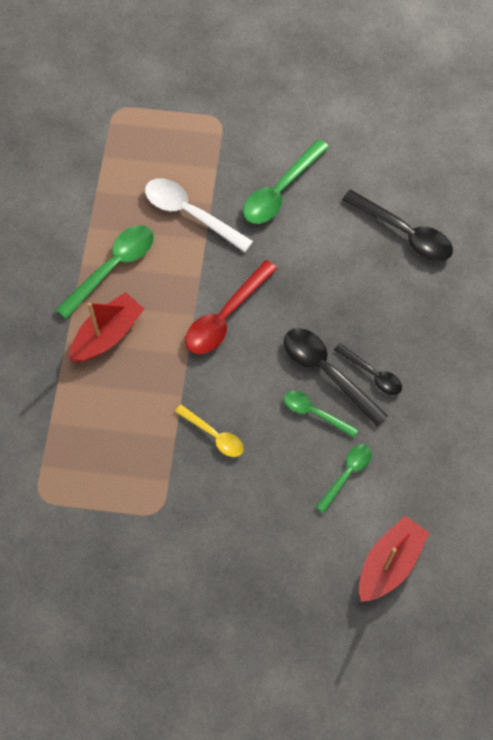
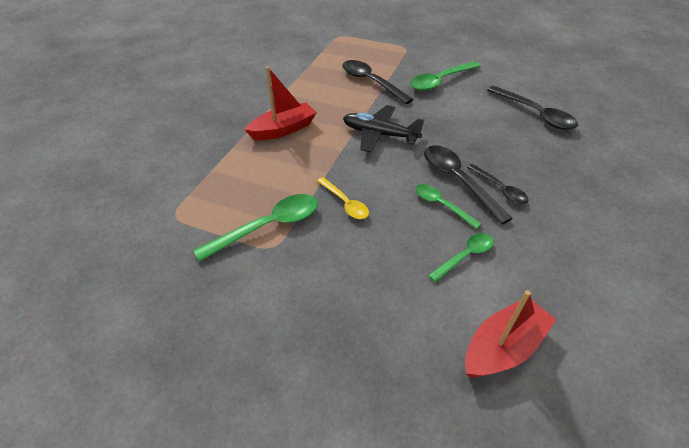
camera: 15 degrees right, 20 degrees down
green spoon [55,225,154,319] -> green spoon moved to [193,194,318,262]
white spoon [145,178,253,252] -> black spoon [342,60,414,104]
red spoon [185,260,277,354] -> black plane [343,105,424,152]

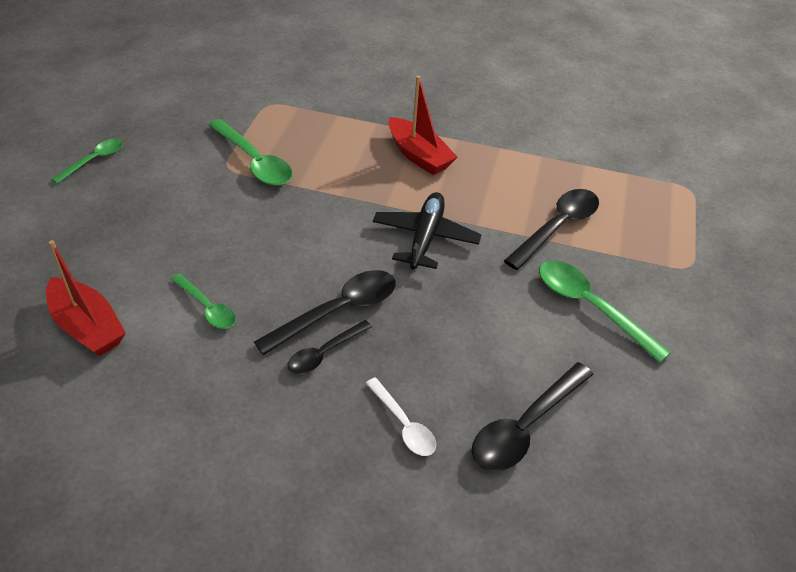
camera: 80 degrees right, 0 degrees up
yellow spoon [317,177,369,219] -> none
green spoon [415,184,482,229] -> green spoon moved to [51,138,123,184]
none -> white spoon [366,377,436,456]

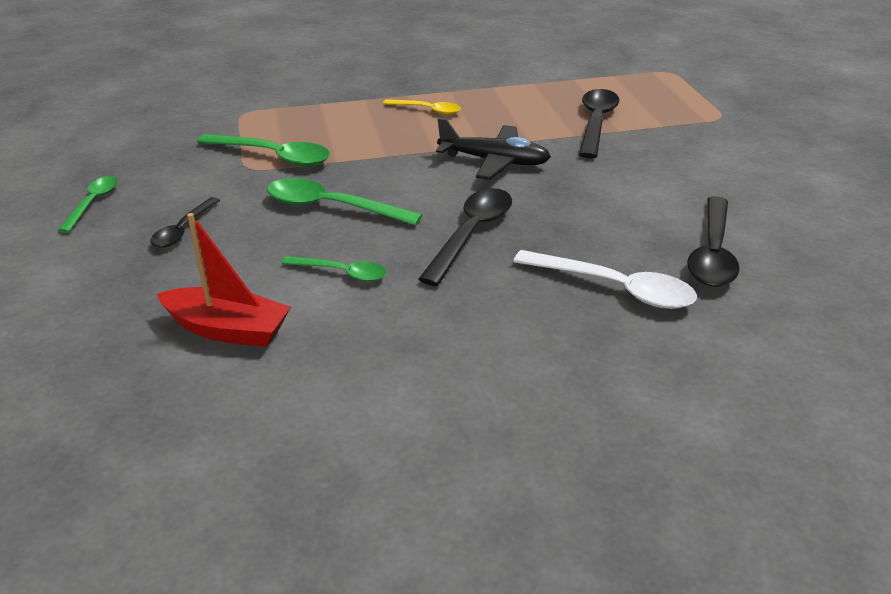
camera: 25 degrees left, 10 degrees down
black spoon [288,320,372,374] -> black spoon moved to [151,197,220,248]
white spoon [366,377,436,456] -> white spoon [513,250,697,309], size x1.65
black plane [373,192,482,269] -> black plane turned 120 degrees clockwise [436,118,551,180]
red boat [389,76,457,175] -> yellow spoon [383,99,461,115]
green spoon [539,260,671,363] -> green spoon moved to [267,178,422,226]

